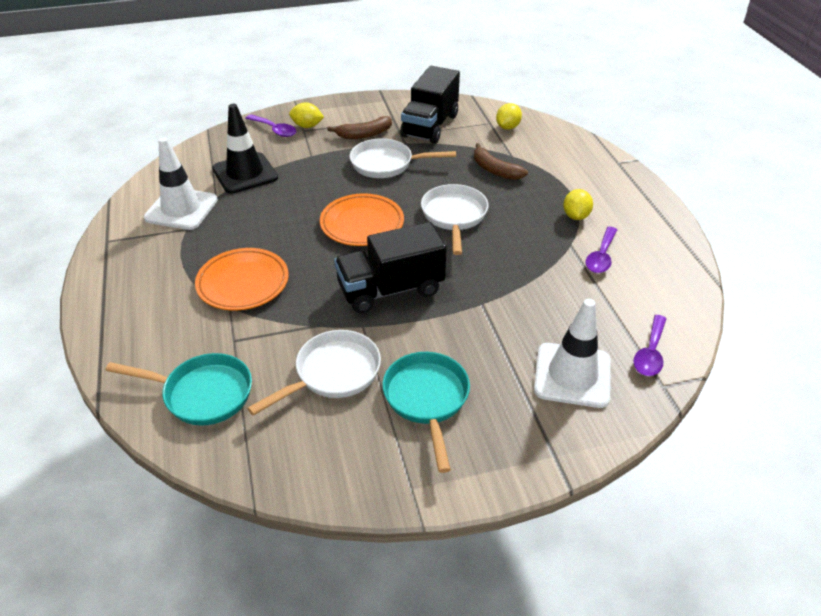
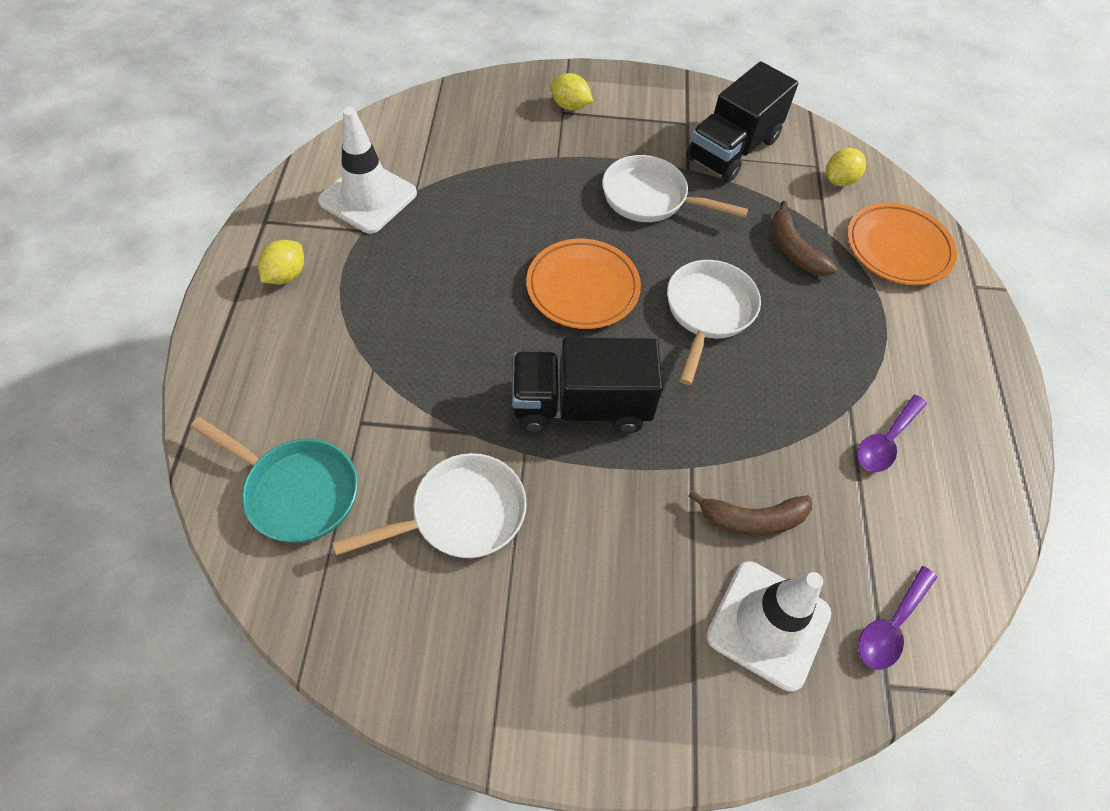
camera: 15 degrees right, 15 degrees up
orange plate [195,248,289,311] -> orange plate moved to [847,203,957,285]
black traffic cone [212,104,278,194] -> none
purple spoon [246,114,296,137] -> none
brown banana [327,116,392,139] -> brown banana moved to [688,490,812,536]
turquoise pan [382,352,470,473] -> none
yellow lemon [563,189,593,220] -> yellow lemon moved to [258,240,304,284]

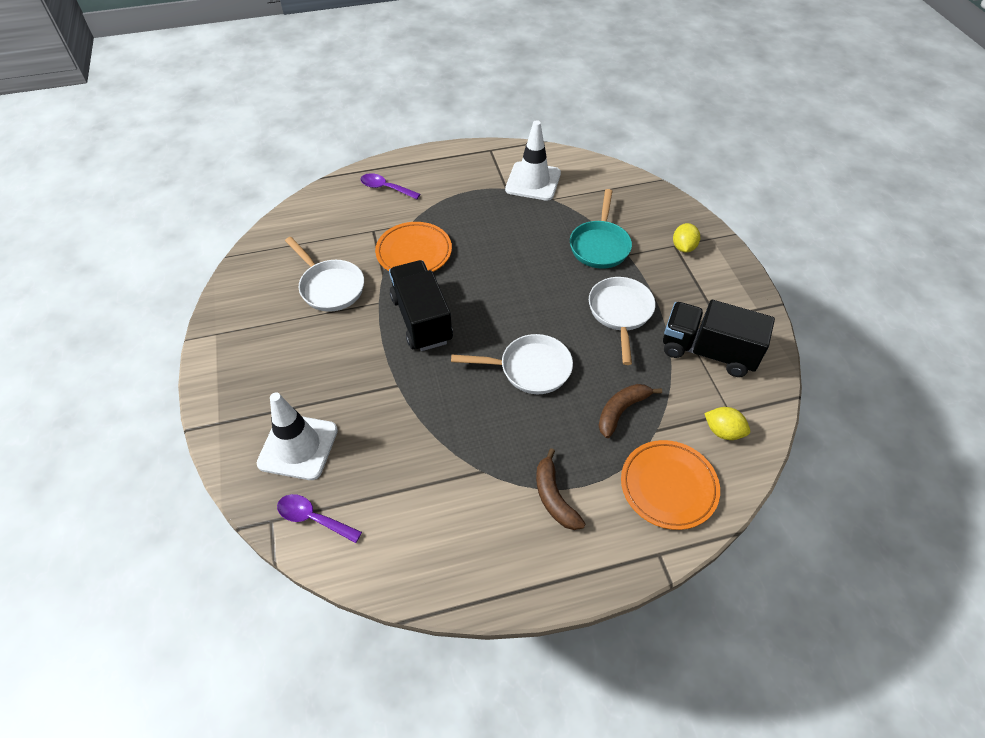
camera: 75 degrees right, 5 degrees down
turquoise pan [190,417,358,543] -> turquoise pan moved to [570,189,632,269]
yellow lemon [258,240,304,284] -> none
orange plate [526,239,641,329] -> orange plate moved to [375,222,452,272]
brown banana [688,490,812,536] -> brown banana moved to [536,448,586,530]
purple spoon [857,395,927,472] -> purple spoon moved to [360,173,420,199]

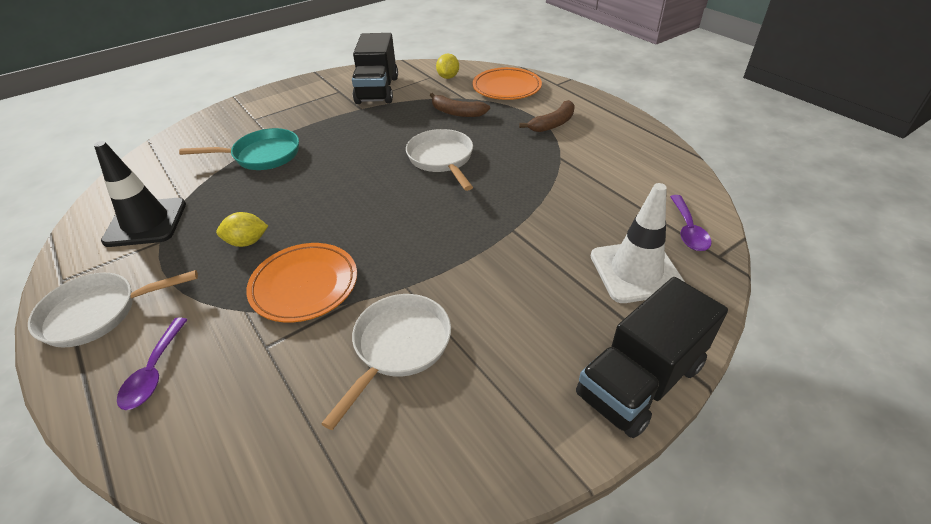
camera: 110 degrees left, 10 degrees down
black truck [389,260,453,351] -> black truck moved to [576,277,728,438]
white traffic cone [505,120,561,201] -> black traffic cone [94,141,186,247]
white pan [589,277,656,365] -> white pan moved to [28,270,198,348]
yellow lemon [673,223,700,253] -> yellow lemon moved to [216,212,268,247]

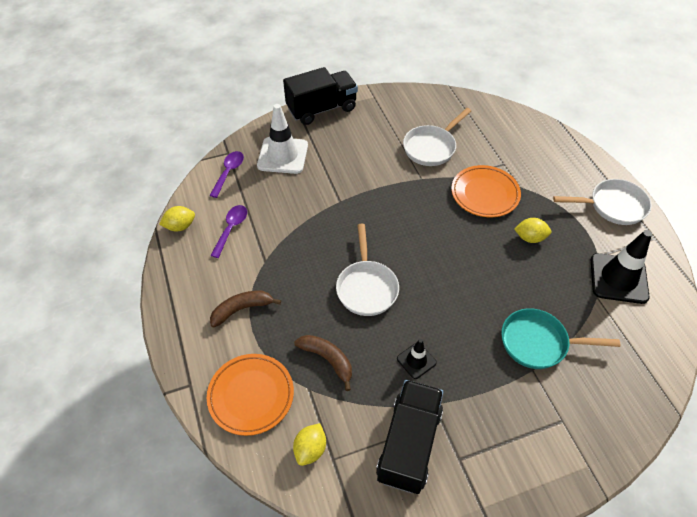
camera: 165 degrees left, 10 degrees up
purple spoon [117,318,188,410] -> purple spoon moved to [210,205,247,258]
none -> yellow lemon [159,206,195,231]
none -> black traffic cone [397,339,437,379]

